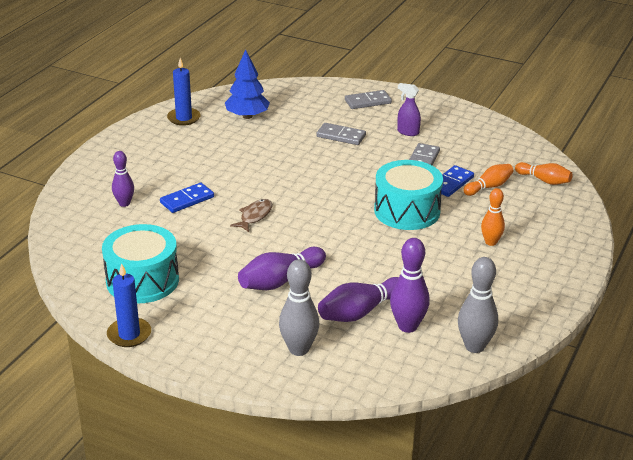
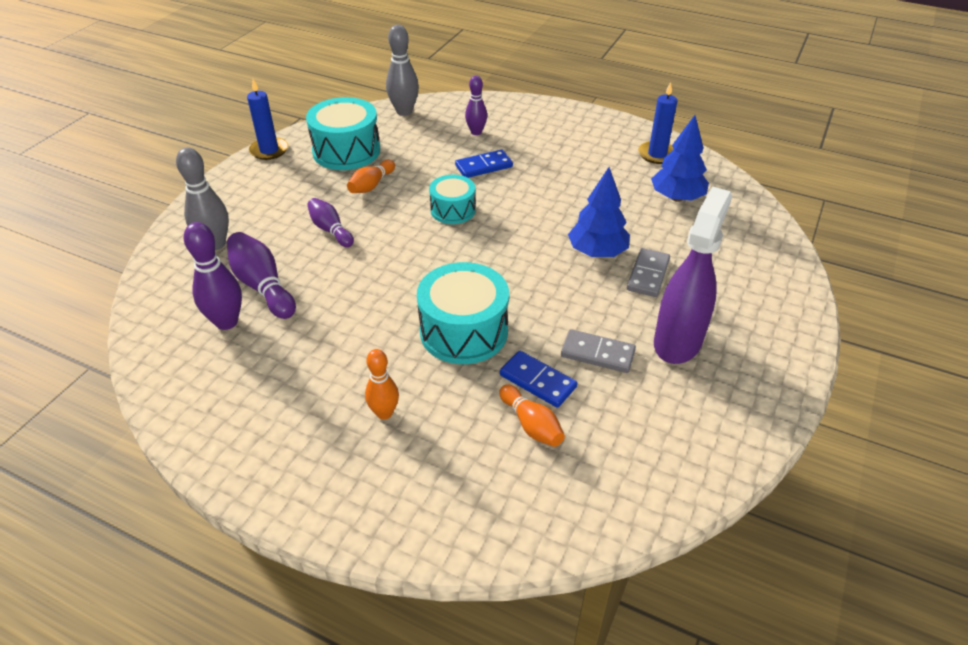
camera: 90 degrees right, 10 degrees up
blue domino [160,183,214,213] -> blue domino turned 75 degrees counterclockwise [455,150,513,178]
brown fish [230,199,272,232] -> turquoise drum [429,175,476,224]
purple bowling pin [238,247,326,290] -> purple bowling pin [307,198,354,247], size x0.66
grey domino [345,90,392,109] -> none
purple spray bottle [397,83,421,136] -> purple spray bottle [654,187,732,364], size x2.05
grey bowling pin [458,257,498,353] -> grey bowling pin moved to [386,25,419,116]
orange bowling pin [515,162,572,185] -> orange bowling pin moved to [347,160,395,193]
none -> blue tree [568,167,630,257]

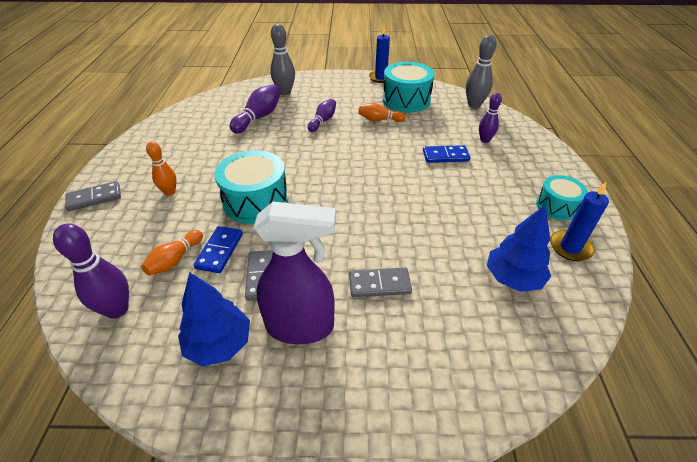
camera: 65 degrees right, 0 degrees up
purple bowling pin [183,222,242,330] -> purple bowling pin moved to [53,224,129,319]
turquoise drum [429,175,476,224] -> turquoise drum moved to [536,175,588,220]
blue domino [455,150,513,178] -> blue domino turned 45 degrees counterclockwise [423,145,470,163]
blue tree [568,167,630,257] -> blue tree moved to [178,272,250,367]
none -> grey domino [65,181,121,211]

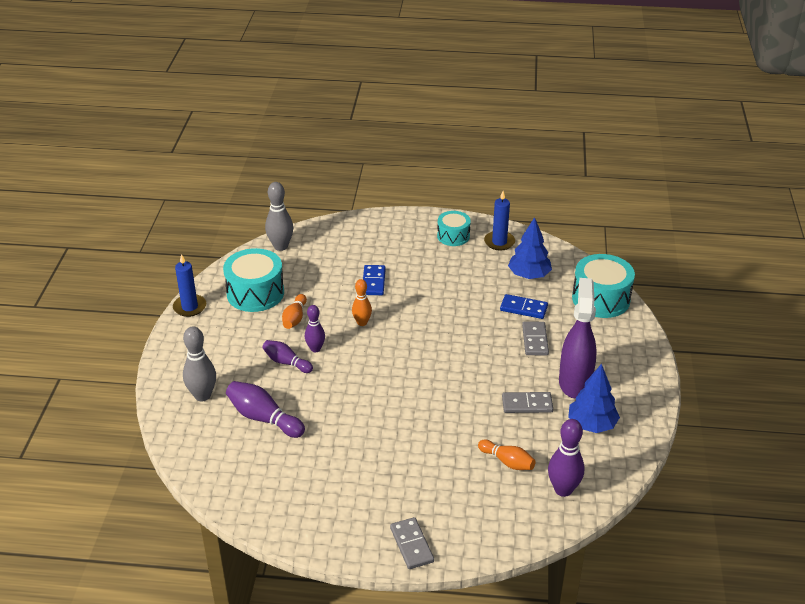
camera: 85 degrees left, 5 degrees down
orange bowling pin [146,142,177,196] -> orange bowling pin moved to [352,279,372,326]
blue domino [194,226,243,273] -> blue domino moved to [500,294,548,319]
turquoise drum [214,150,288,224] -> turquoise drum moved to [572,254,635,318]
purple bowling pin [479,93,502,143] -> purple bowling pin moved to [305,305,325,352]

